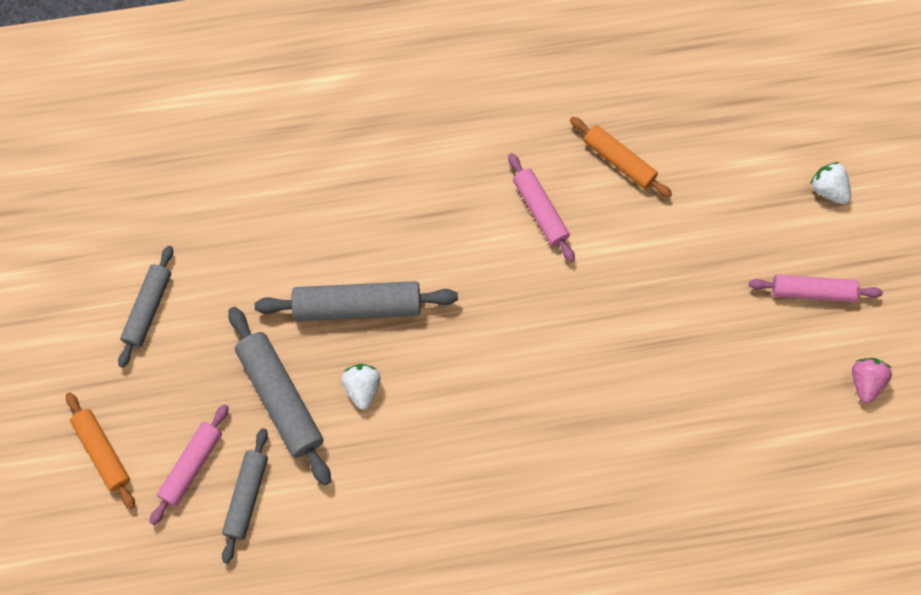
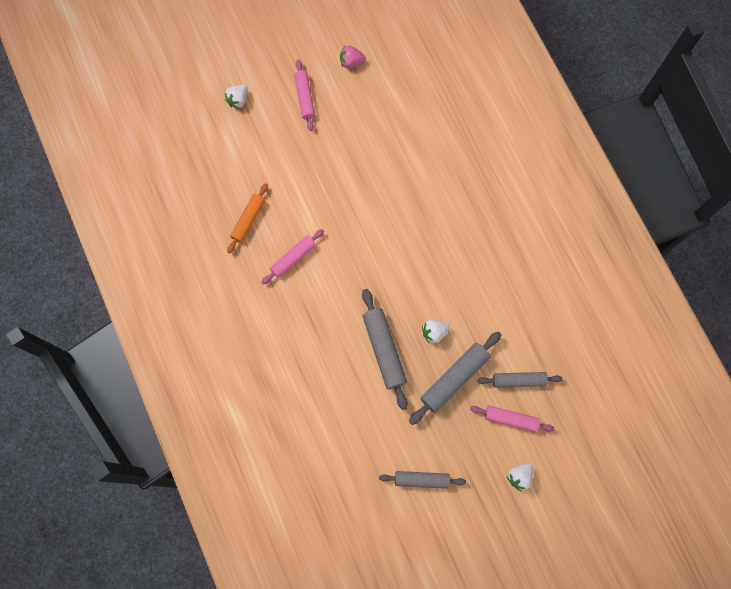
camera: 105 degrees left, 5 degrees up
orange rolling pin [66,392,135,509] -> white strawberry [507,464,533,491]

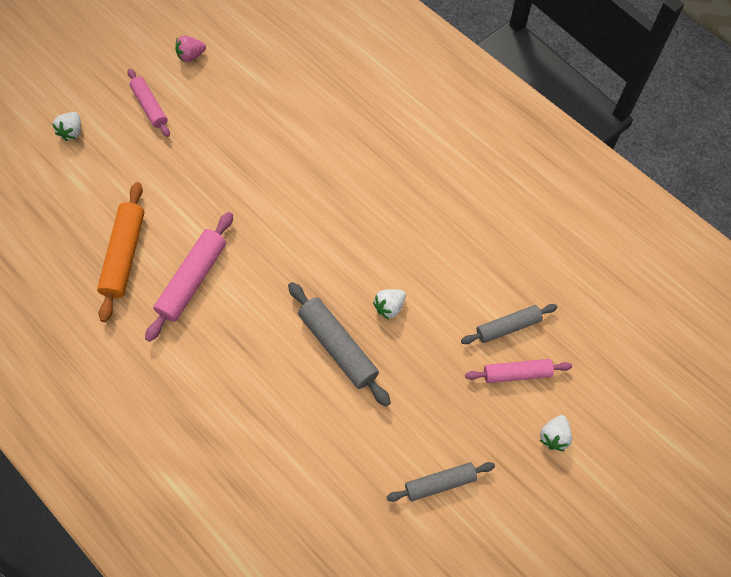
camera: 20 degrees left, 10 degrees down
orange rolling pin [227,183,268,254] -> orange rolling pin [97,182,145,322], size x1.52
pink rolling pin [261,229,324,285] -> pink rolling pin [145,212,233,342], size x1.52
grey rolling pin [409,332,501,425] -> none

